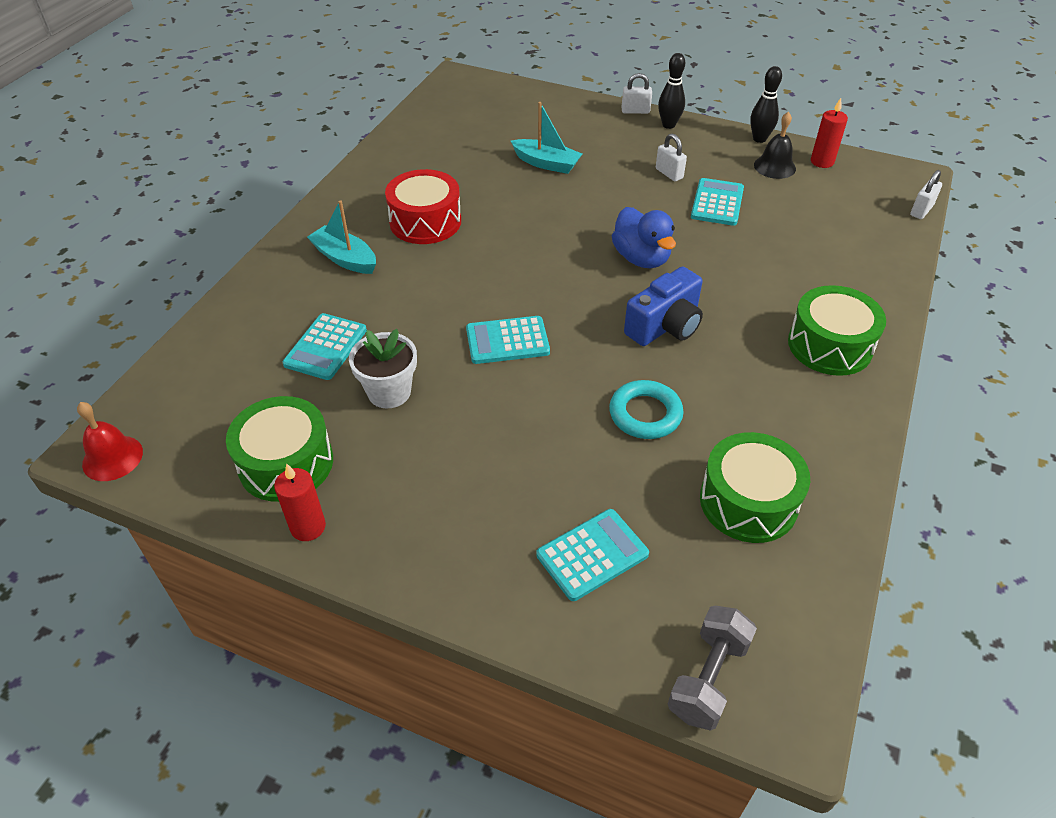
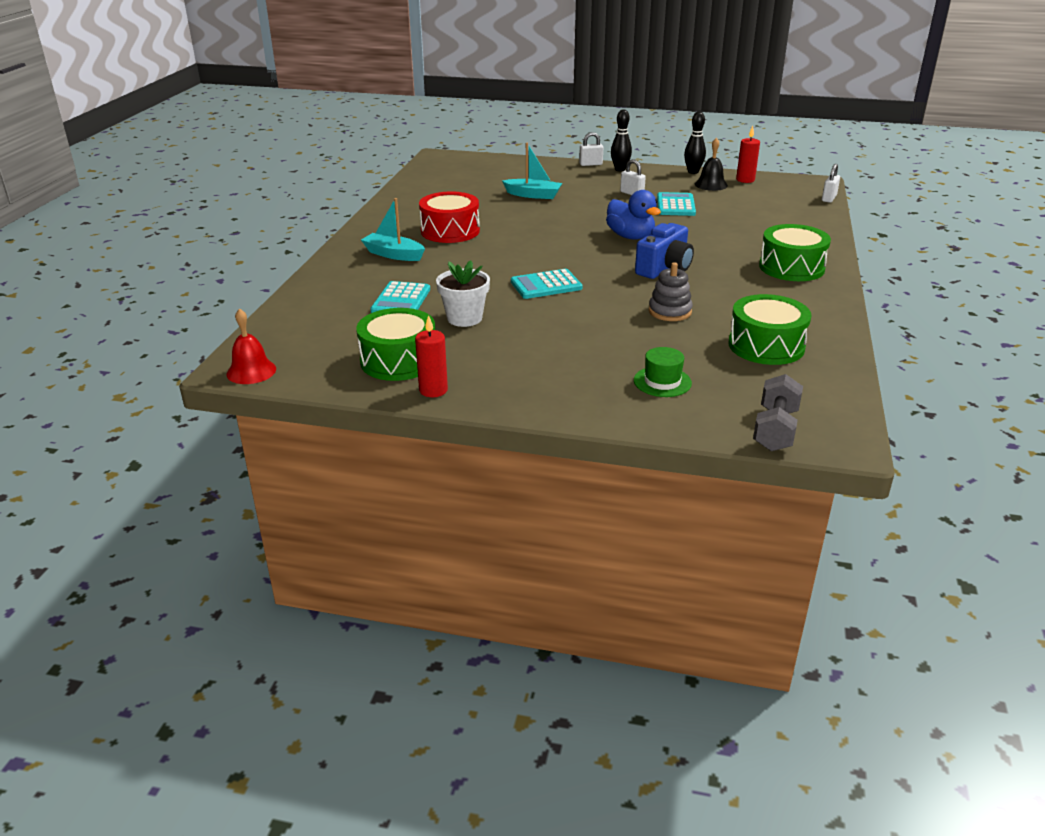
camera: 10 degrees left, 15 degrees down
turquoise calculator [536,509,649,601] -> green hat [634,347,692,397]
turquoise ring [609,380,684,439] -> grey stacking toy [649,262,693,321]

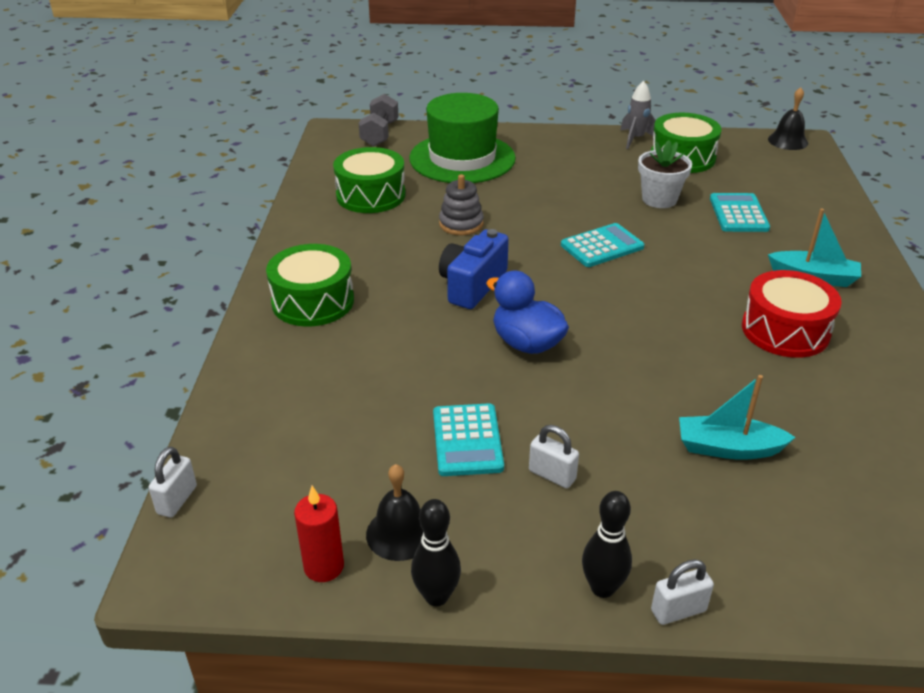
camera: 170 degrees right, 5 degrees up
red bell [227,308,276,384] -> black bell [768,87,808,150]
red candle [415,315,448,397] -> grey rocket [620,81,656,149]
green hat [634,347,692,397] -> green hat [409,93,516,183], size x2.26

